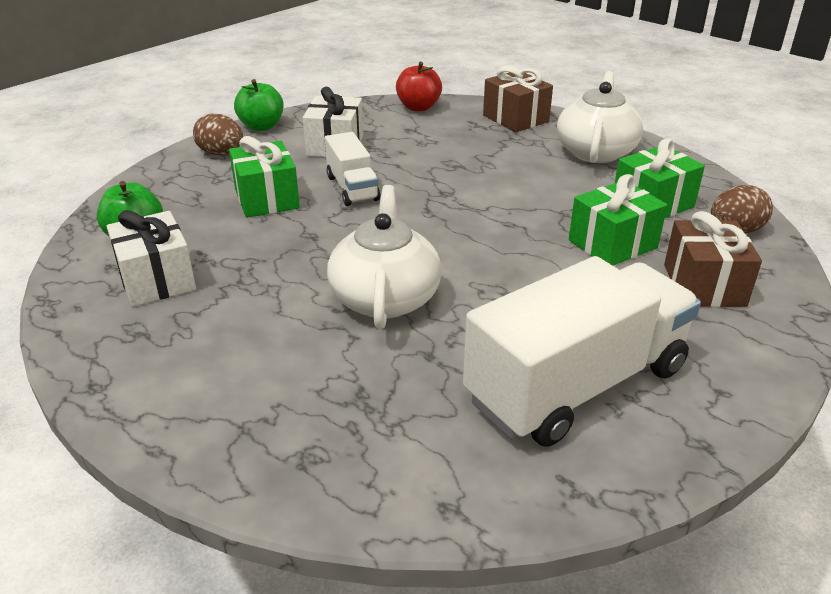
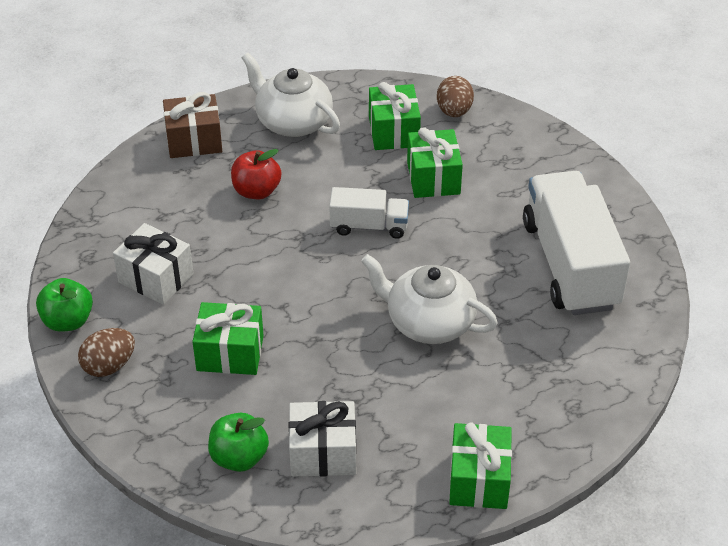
camera: 65 degrees left, 10 degrees up
white truck [325,132,380,206] -> white truck moved to [329,187,409,239]
red apple [396,62,442,111] -> red apple moved to [231,149,281,199]
brown gift [664,211,762,307] -> none
none -> green gift [449,423,512,509]

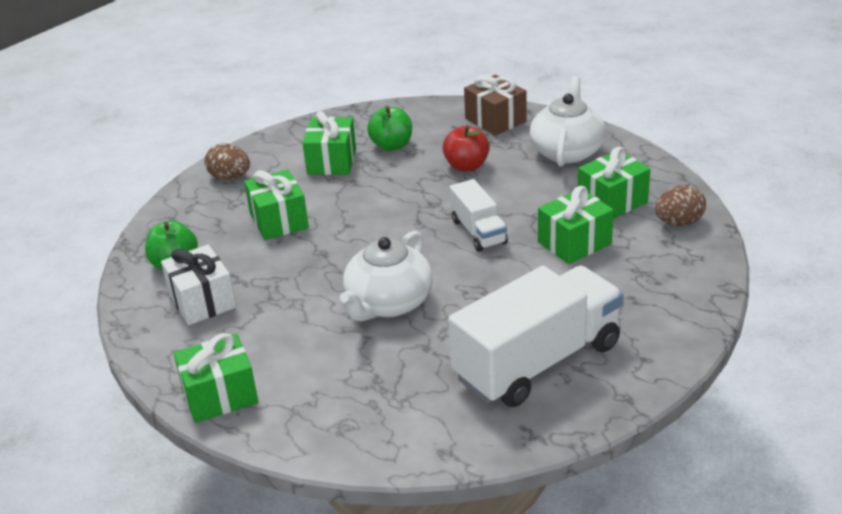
camera: 65 degrees right, 10 degrees down
green apple [36,278,93,332] -> green apple moved to [367,106,412,151]
white gift [113,223,194,304] -> green gift [303,111,356,175]
white teapot [361,254,498,344] -> white teapot turned 150 degrees counterclockwise [340,231,433,321]

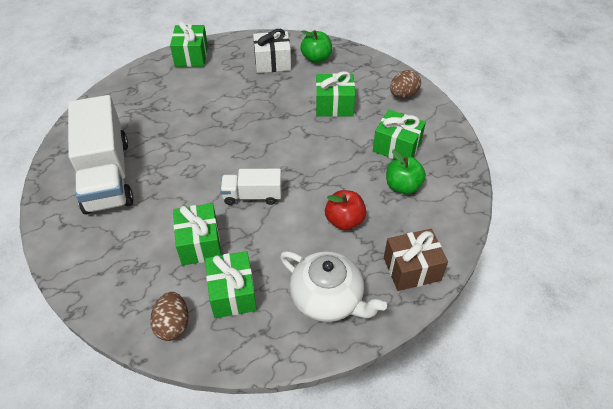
camera: 110 degrees right, 15 degrees up
white teapot [340,231,433,321] -> none

